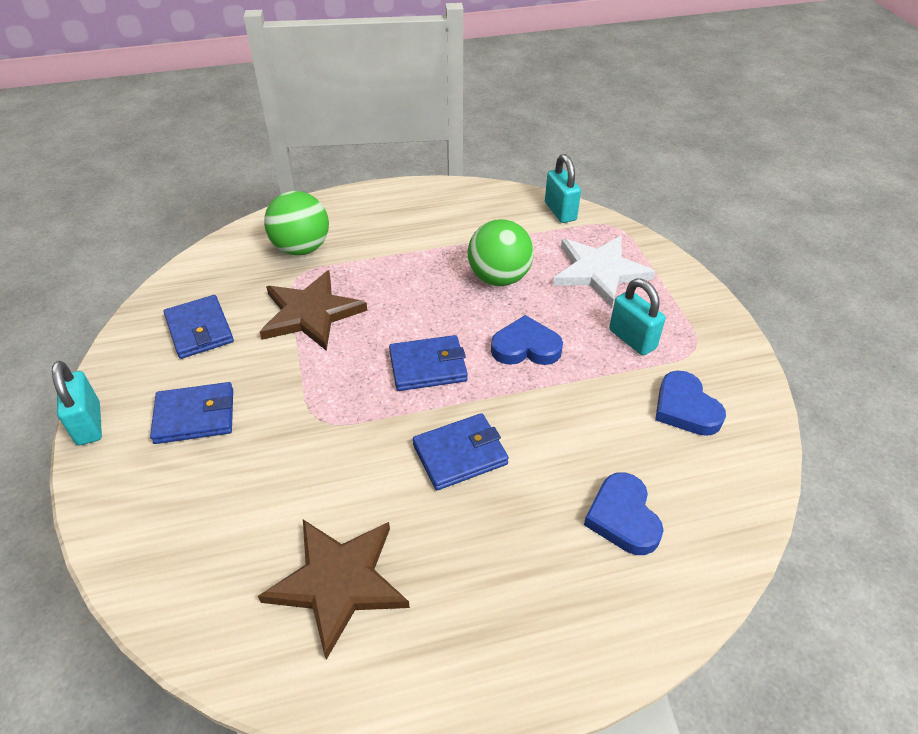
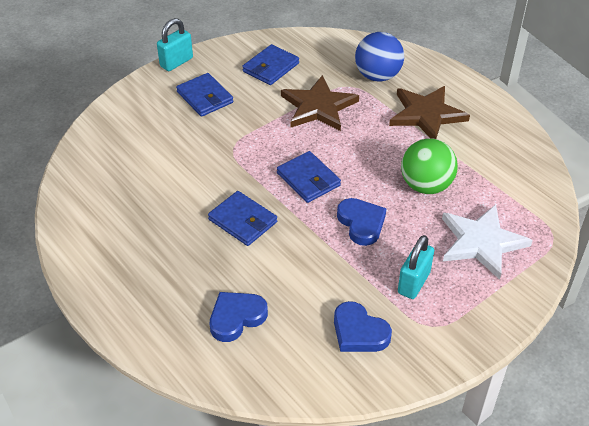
camera: 65 degrees right, 0 degrees up
brown star [258,520,410,660] -> brown star moved to [389,86,470,139]
green ball [264,191,329,255] -> blue ball [355,32,404,82]
turquoise padlock [545,154,581,223] -> none
blue heart [655,370,726,436] -> blue heart turned 90 degrees counterclockwise [334,301,392,352]

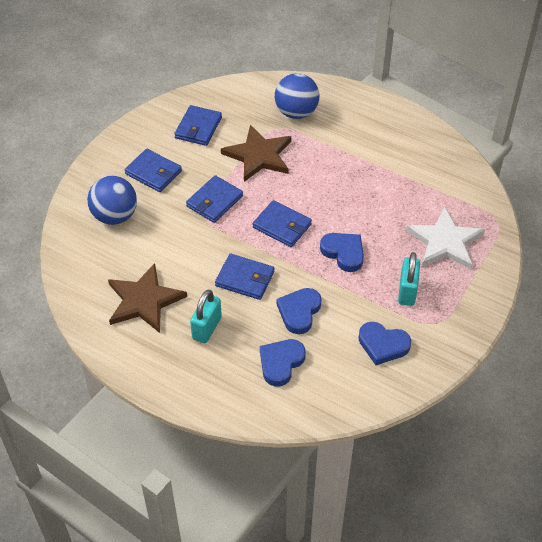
camera: 20 degrees left, 5 degrees up
turquoise padlock [157,18,193,71] -> turquoise padlock moved to [190,289,222,343]
brown star [389,86,470,139] -> brown star moved to [108,263,187,333]
green ball [401,138,458,194] -> none
none -> blue ball [87,176,137,225]
none -> blue wallet [186,175,243,223]
none -> blue heart [277,288,322,334]

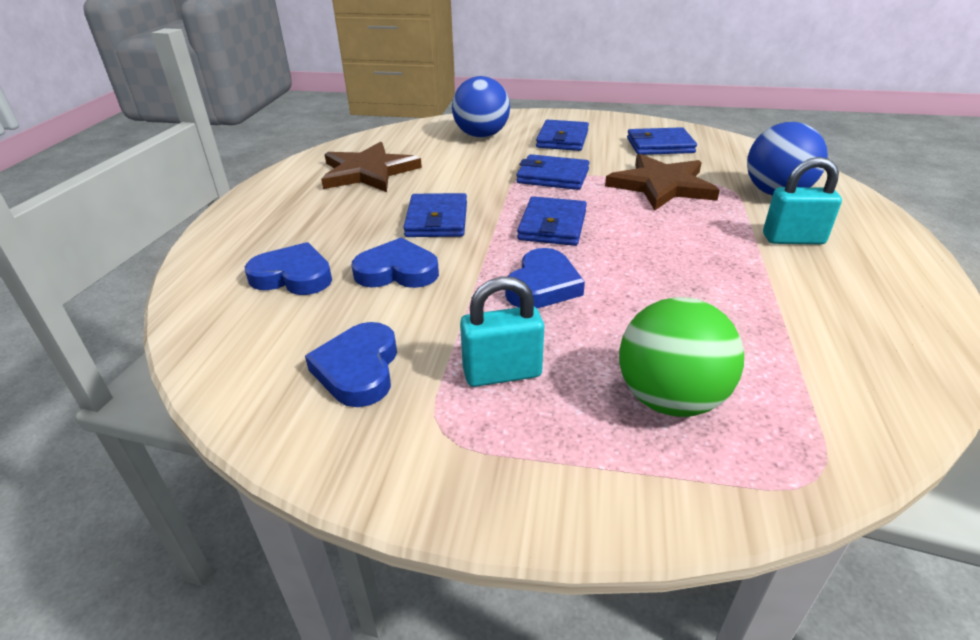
camera: 70 degrees right, 15 degrees down
turquoise padlock [190,289,222,343] -> turquoise padlock moved to [763,157,842,244]
white star [406,207,485,269] -> green ball [619,297,744,417]

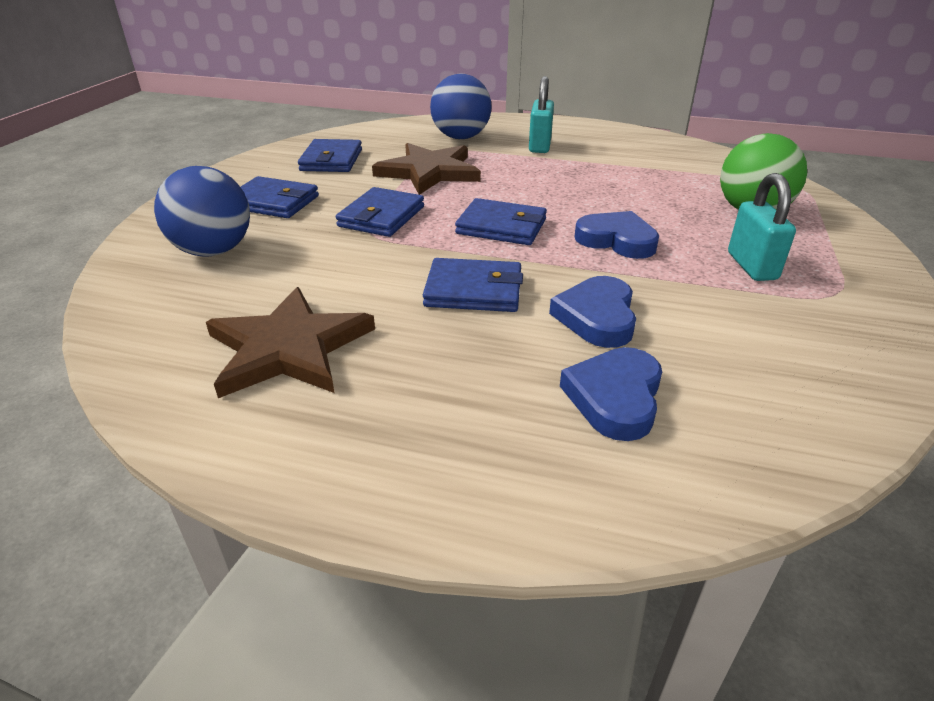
camera: 85 degrees left, 0 degrees up
blue heart [305,322,397,407] -> none

